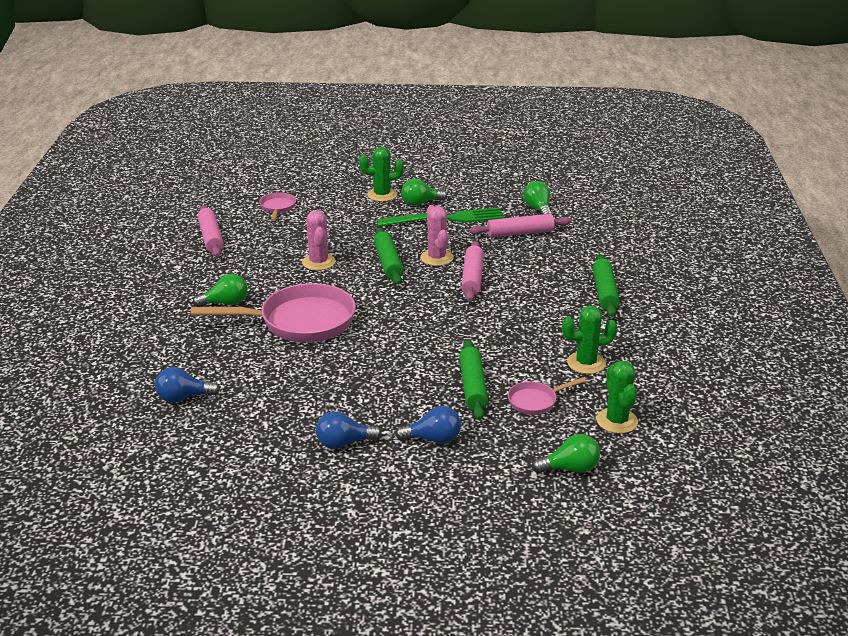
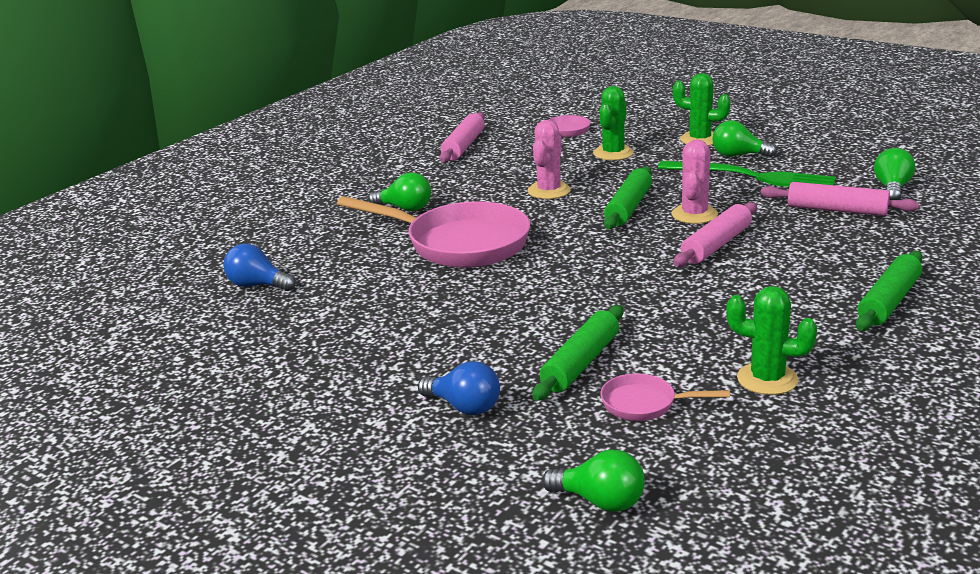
camera: 35 degrees right, 5 degrees down
blue light bulb [316,411,382,449] -> none
green cactus [596,361,638,434] -> green cactus moved to [593,86,634,160]

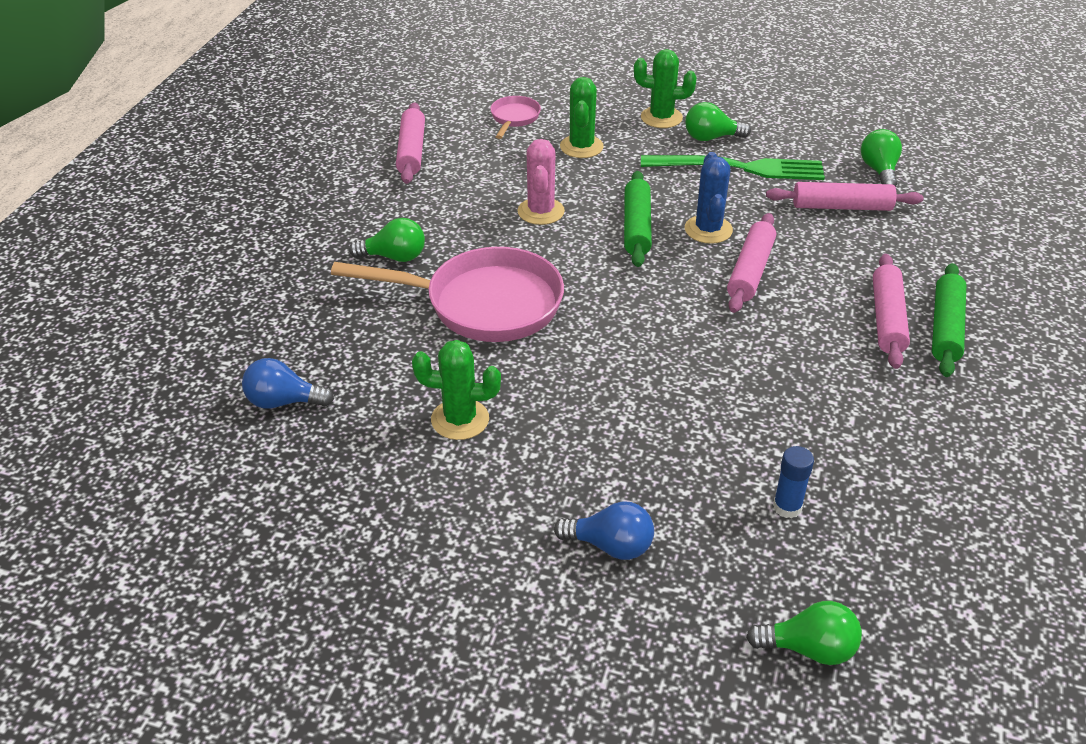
camera: 20 degrees left, 15 degrees up
green rolling pin [532,305,623,401] -> none
pink pan [600,373,730,421] -> blue glue stick [773,446,814,518]
pink cactus [672,139,718,224] -> blue cactus [685,152,733,244]
green cactus [726,286,817,395] -> green cactus moved to [412,340,501,440]
none -> pink rolling pin [873,254,910,369]

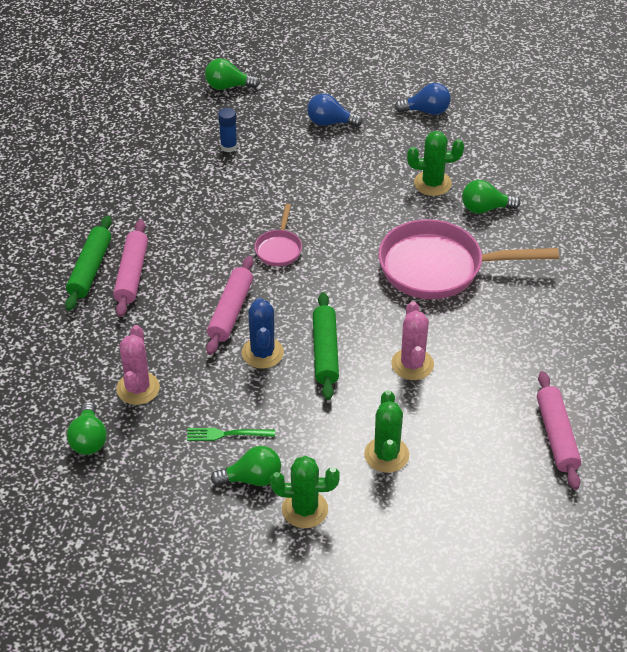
camera: 175 degrees right, 5 degrees up
blue light bulb [242,358,334,409] -> blue light bulb moved to [394,83,451,115]
green light bulb [349,218,425,262] -> green light bulb moved to [462,180,520,214]
pink pan [490,96,541,139] -> pink pan moved to [255,204,302,266]
green fork [641,155,825,180] -> green fork [187,428,275,441], size x0.49
pink rolling pin [766,182,924,211] -> pink cactus [116,325,160,405]

